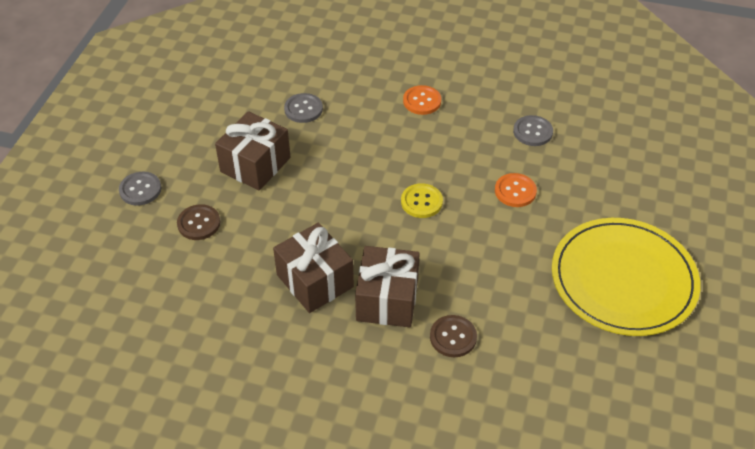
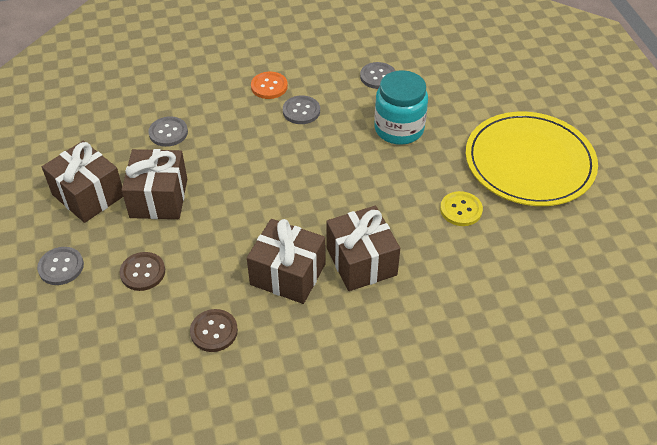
camera: 30 degrees left, 0 degrees up
yellow button [401,183,443,218] -> yellow button moved to [440,191,483,226]
brown button [430,315,477,357] -> brown button moved to [190,309,238,352]
orange button [495,173,537,207] -> turquoise jar [374,70,428,145]
none -> brown gift [42,141,123,223]
none -> grey button [283,95,320,124]

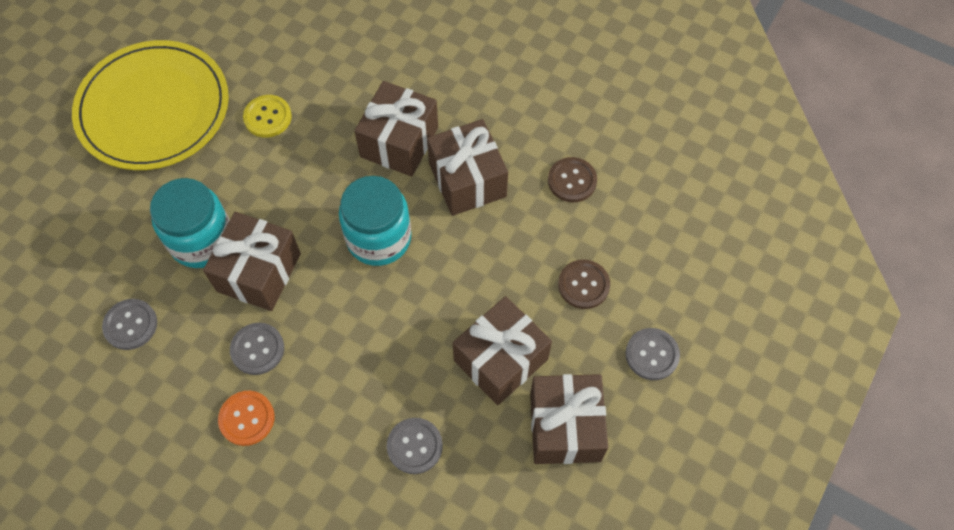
camera: 135 degrees left, 15 degrees up
none -> brown gift [203,212,301,311]
none -> turquoise jar [339,176,411,266]

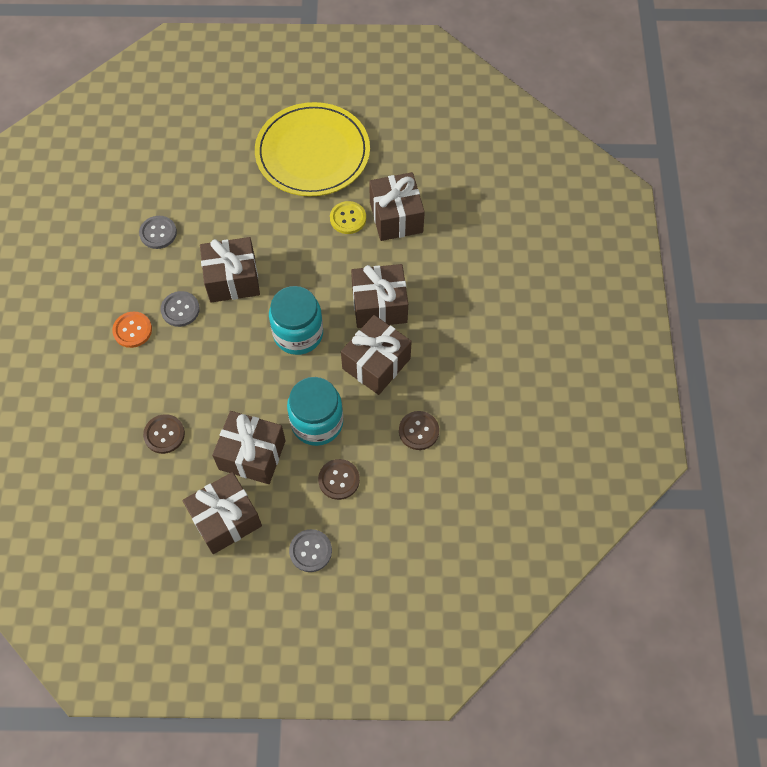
camera: 60 degrees right, 0 degrees up
turquoise jar [150,178,230,268] -> turquoise jar moved to [287,377,343,446]
grey button [387,418,443,474] -> brown button [143,414,185,454]
none -> brown gift [369,172,425,241]

